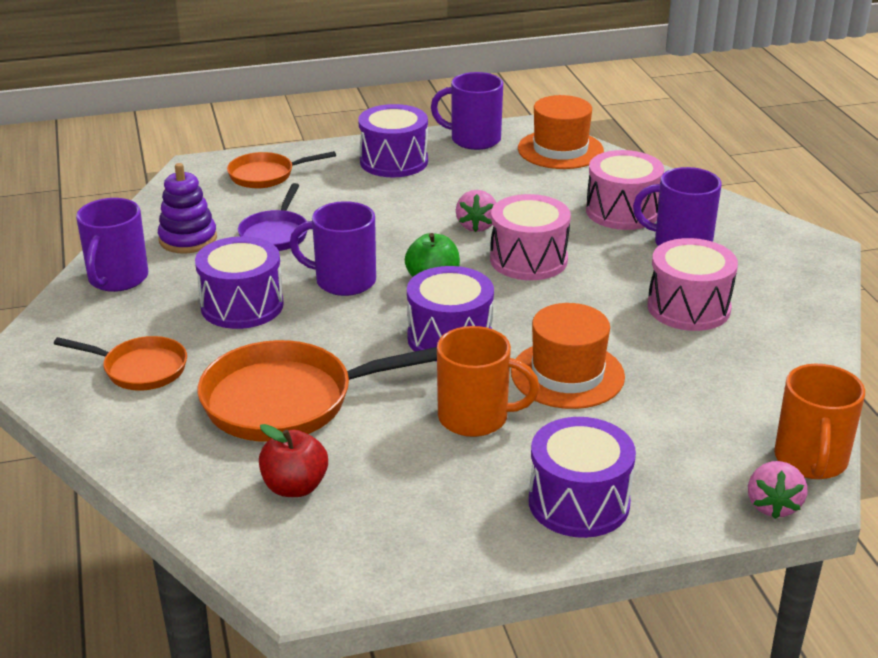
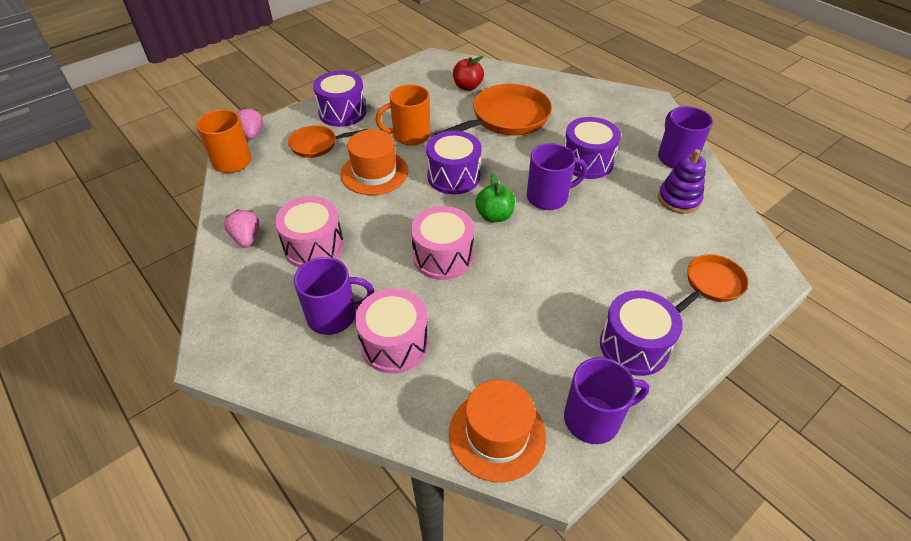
camera: 155 degrees right, 15 degrees up
orange pan [54,336,187,390] -> orange pan moved to [288,125,367,158]
purple pan [238,183,308,251] -> none
pink strawberry [456,190,496,232] -> pink strawberry moved to [224,210,259,248]

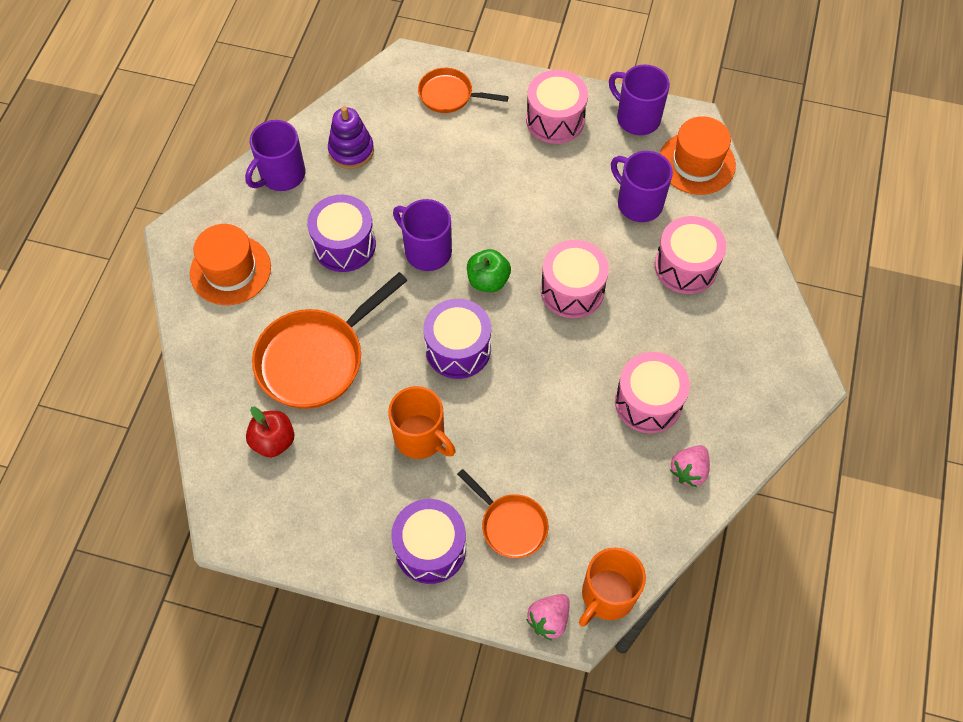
camera: 125 degrees left, 15 degrees up
purple mug [294,257,374,335] -> purple mug moved to [611,151,673,222]
orange hat [341,129,408,195] -> orange hat moved to [190,224,271,305]
orange pan [435,84,552,136] -> orange pan turned 60 degrees counterclockwise [252,272,408,409]
purple drum [600,290,683,376] -> pink drum [526,70,588,144]

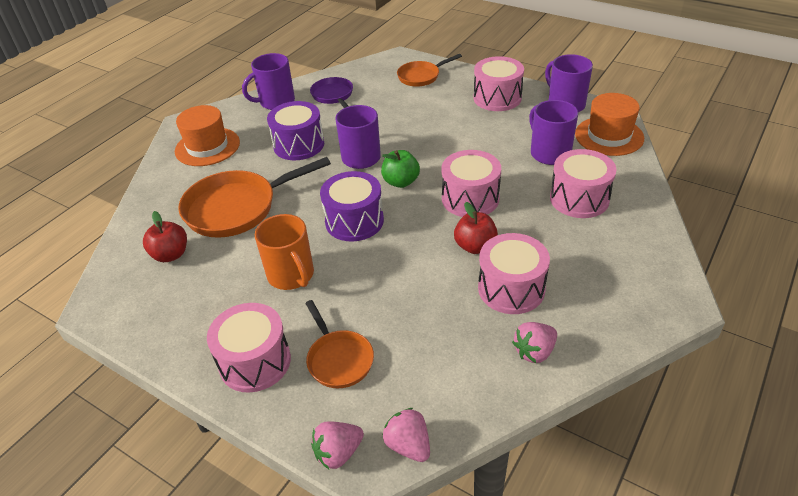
camera: 20 degrees right, 20 degrees down
purple stacking toy [328,106,374,169] -> purple pan [310,77,353,108]
purple drum [391,499,466,584] -> pink drum [207,303,291,393]
orange pan [418,68,509,113] -> orange pan turned 60 degrees counterclockwise [397,54,462,87]
orange mug [579,547,646,627] -> pink strawberry [383,408,430,462]
none -> red apple [454,202,498,254]

